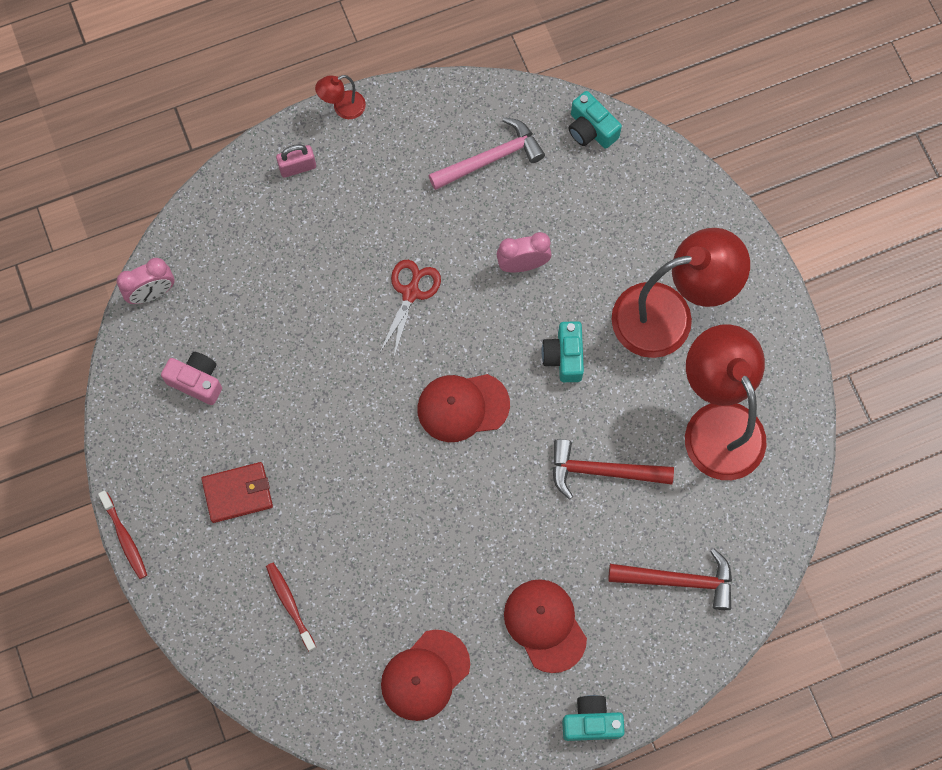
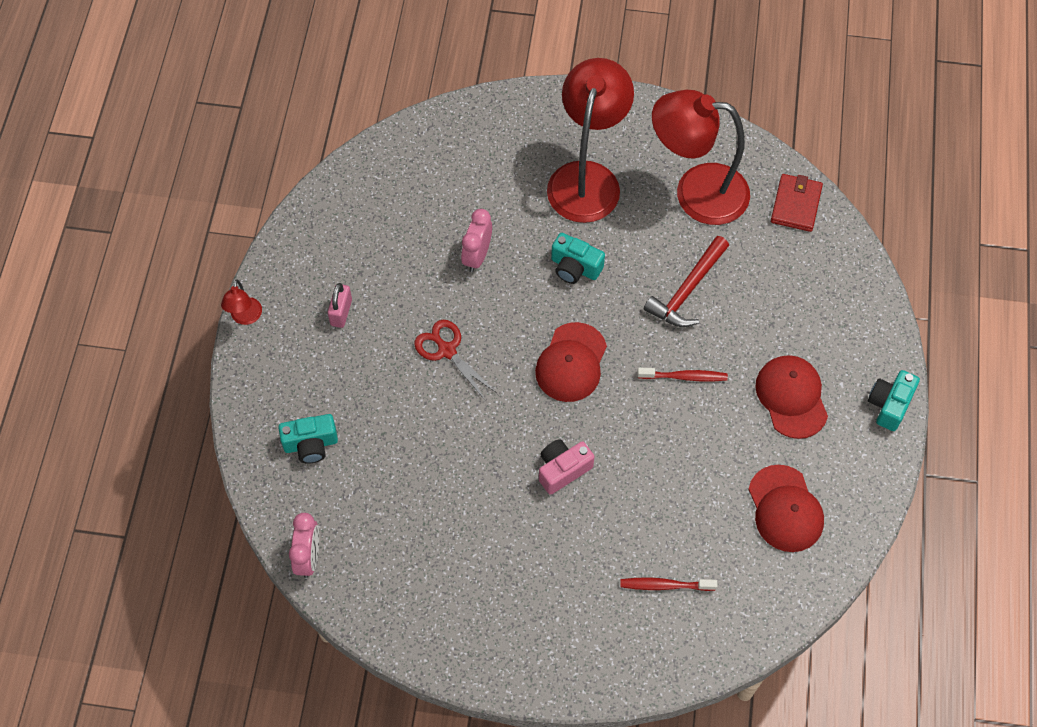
camera: 60 degrees left, 10 degrees down
red toothbrush [98,490,147,579] -> red toothbrush moved to [638,368,728,381]
pink camera [161,352,222,405] -> pink camera moved to [539,439,594,495]
red wallet [201,462,273,523] -> red wallet moved to [771,174,823,232]
pink padlock [276,144,316,178] -> pink padlock moved to [328,283,352,328]
pink hammer [429,117,545,190] -> none
red cap [504,579,587,673] -> red cap turned 75 degrees clockwise [755,355,828,439]
turquoise camera [568,91,622,149] -> turquoise camera moved to [278,414,338,464]
red hammer [608,549,732,610] -> none

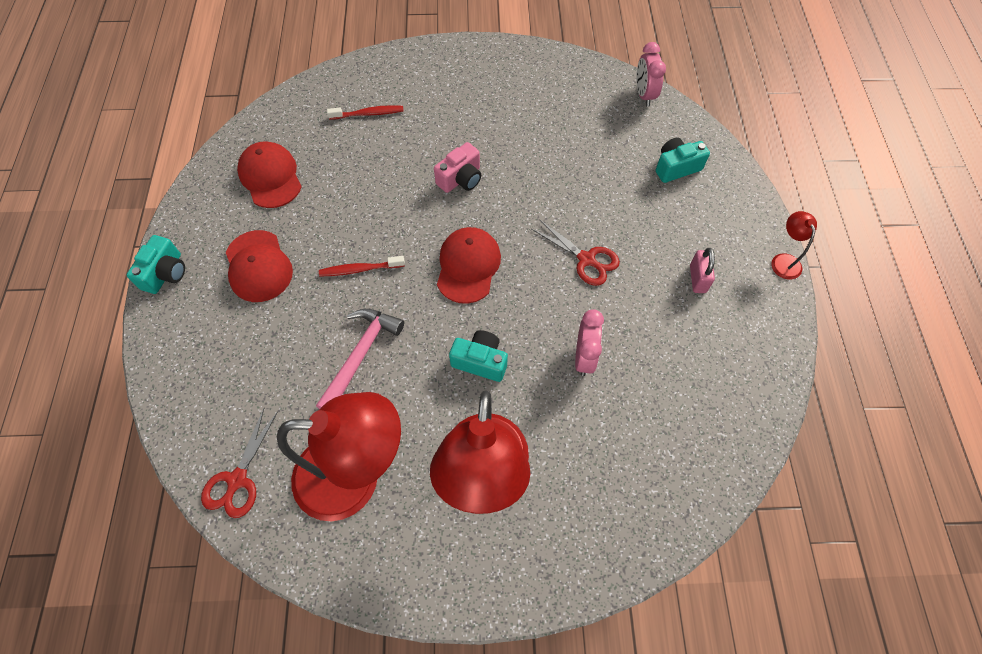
camera: 170 degrees right, 0 degrees up
red hammer [644,236,729,327] -> pink hammer [316,309,404,409]
red wallet [771,174,823,232] -> red scissors [201,409,278,518]

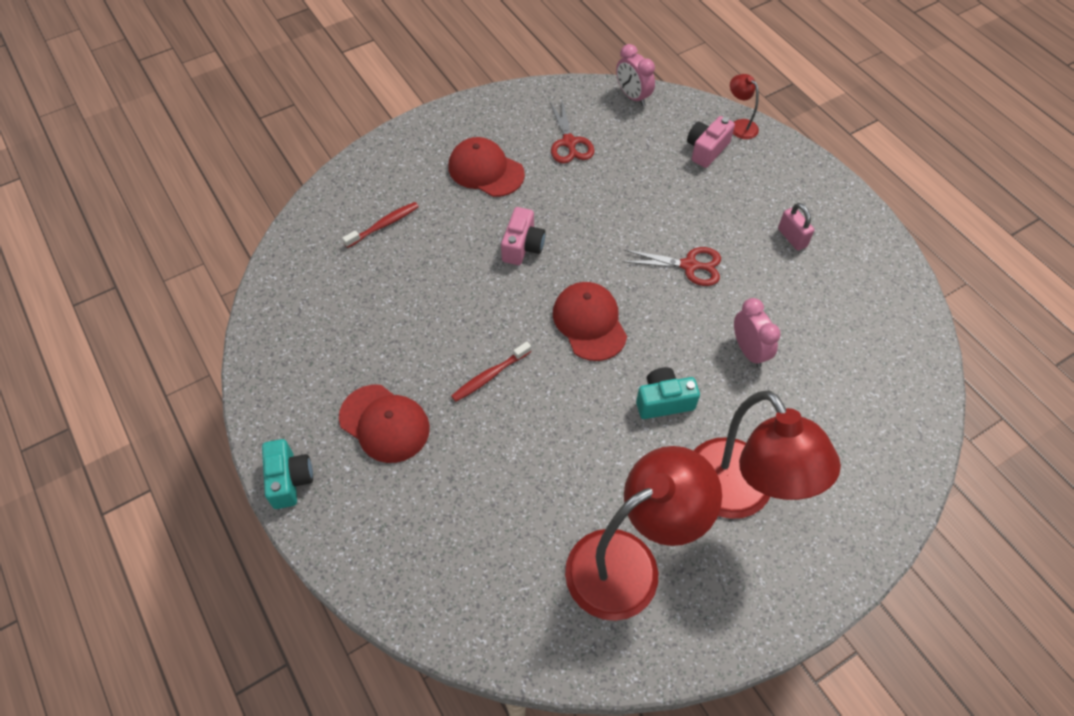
camera: 30 degrees left, 5 degrees down
red scissors [201,409,278,518] -> red scissors moved to [550,101,594,163]
red cap [237,141,302,208] -> red cap moved to [449,137,525,197]
pink hammer [316,309,404,409] -> none
turquoise camera [656,138,710,183] -> pink camera [687,116,735,168]
red lamp [771,211,817,279] -> red lamp moved to [730,74,759,139]

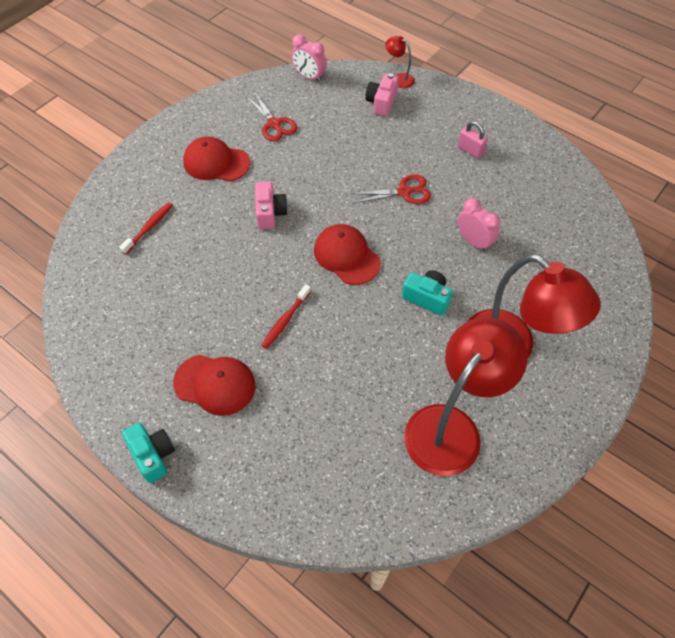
camera: 20 degrees left, 0 degrees up
turquoise camera [636,367,700,419] -> turquoise camera turned 60 degrees clockwise [402,270,453,316]

